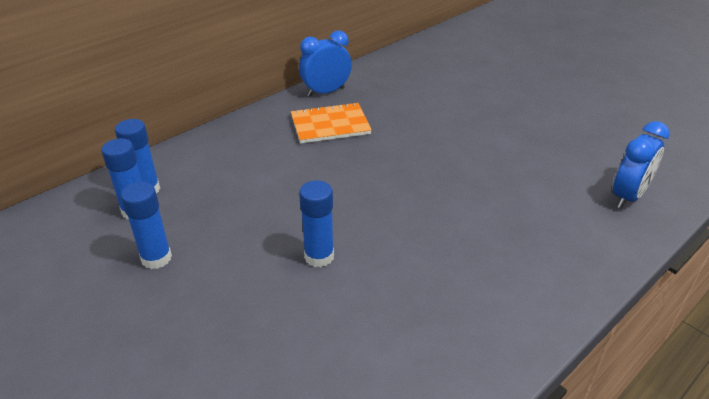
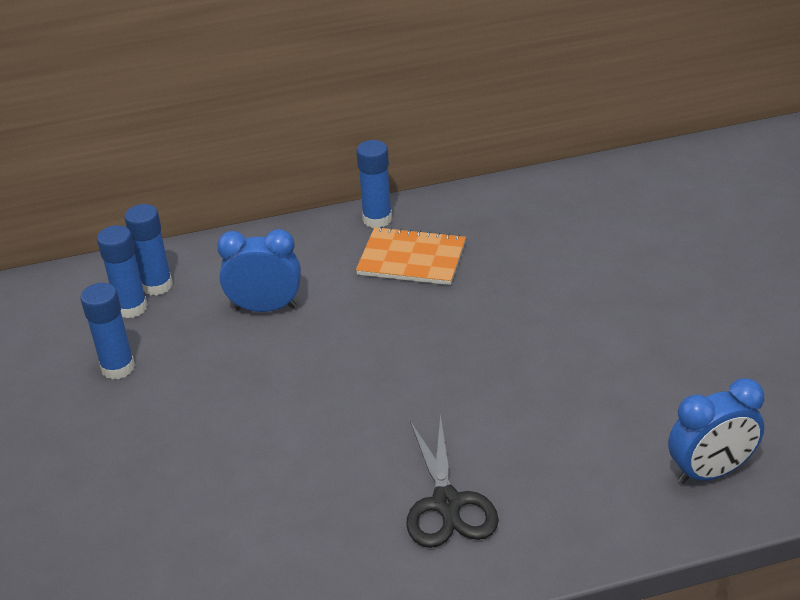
camera: 30 degrees right, 0 degrees up
blue clock [299,30,352,97] -> blue clock moved to [217,229,301,312]
blue glue stick [299,180,334,267] -> blue glue stick moved to [356,140,392,228]
none -> black scissors [406,414,499,548]

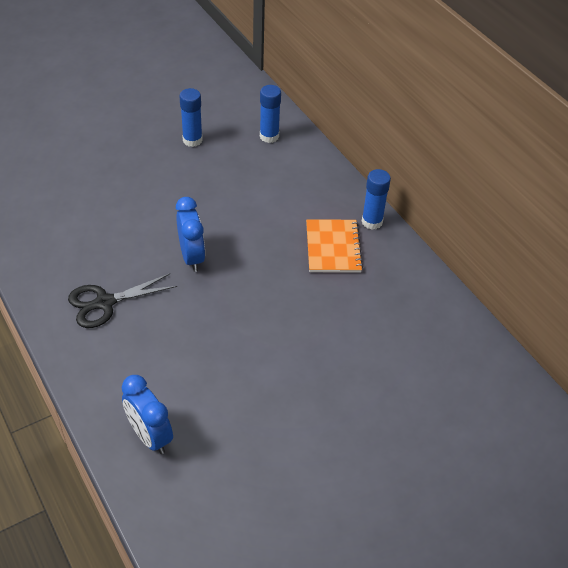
camera: 70 degrees right, 10 degrees up
blue glue stick [97,225,148,318] -> none
blue clock [217,229,301,312] -> blue clock moved to [176,197,205,272]

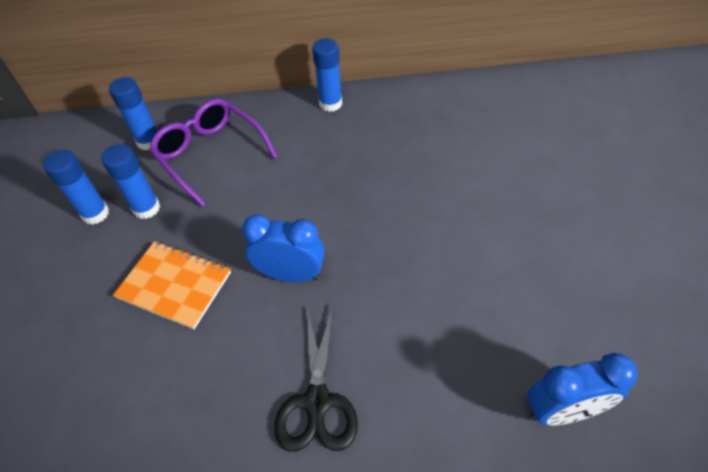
camera: 60 degrees left, 5 degrees up
orange notebook [306,219,363,273] -> orange notebook moved to [113,241,231,329]
none -> blue glue stick [101,144,160,219]
none -> purple glasses [149,99,278,207]

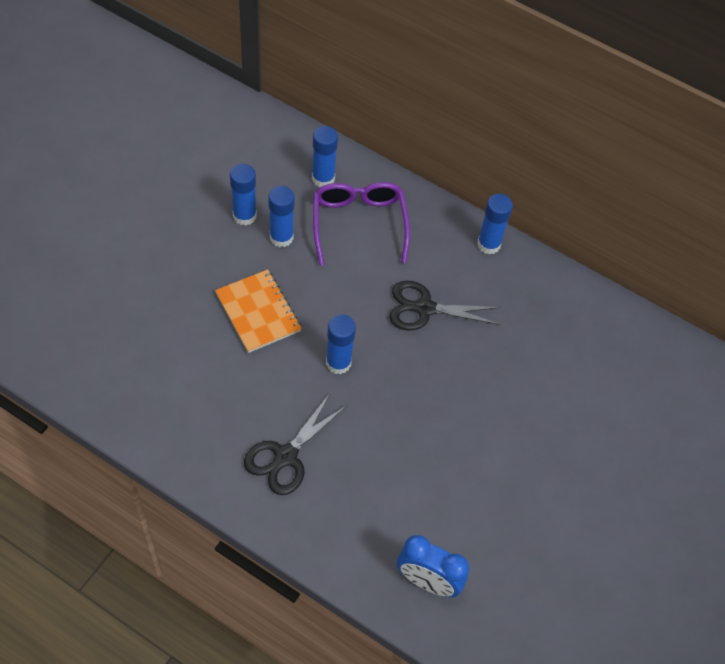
camera: 30 degrees right, 5 degrees up
blue clock [242,214,325,282] -> blue glue stick [326,315,356,374]
none -> black scissors [390,281,502,331]

